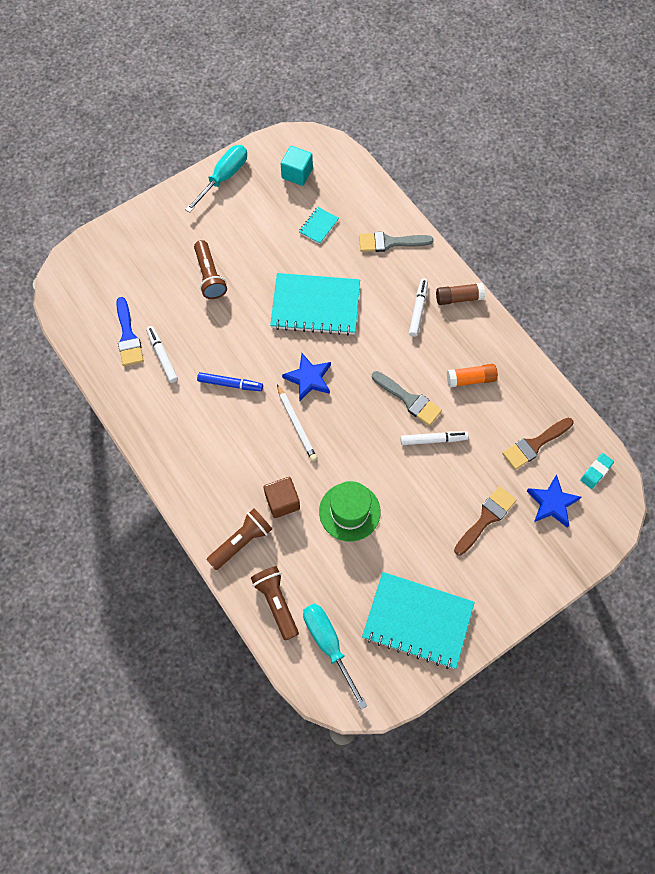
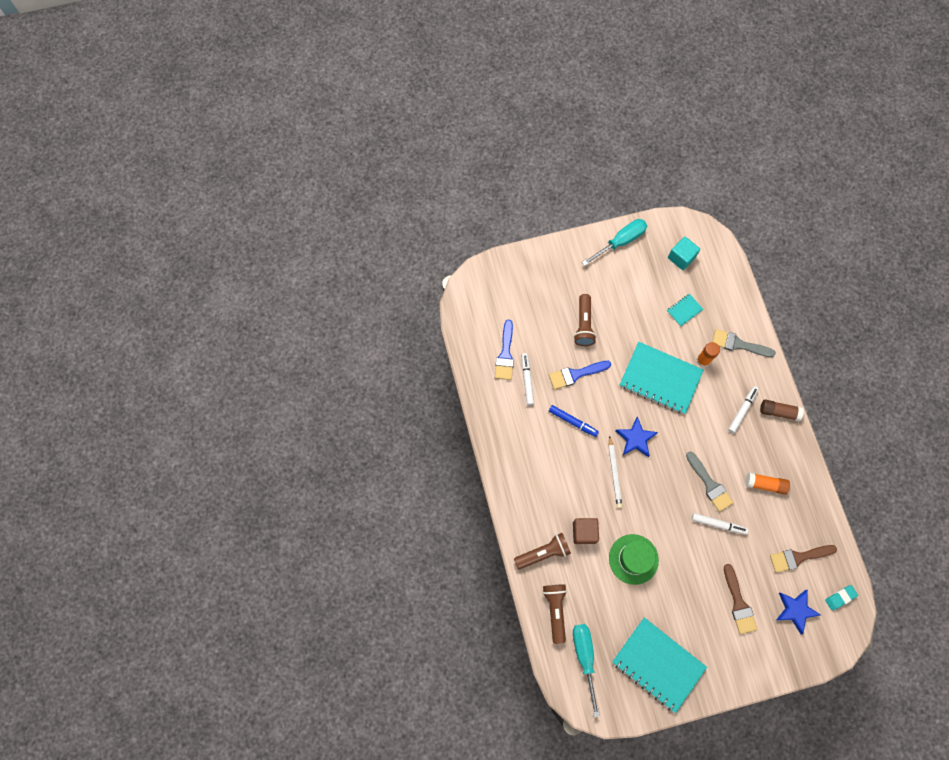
camera: 20 degrees right, 5 degrees up
brown brush [454,486,517,555] -> brown brush turned 105 degrees clockwise [724,564,757,634]
none -> blue brush [549,361,611,390]
none -> orange glue stick [696,342,720,367]

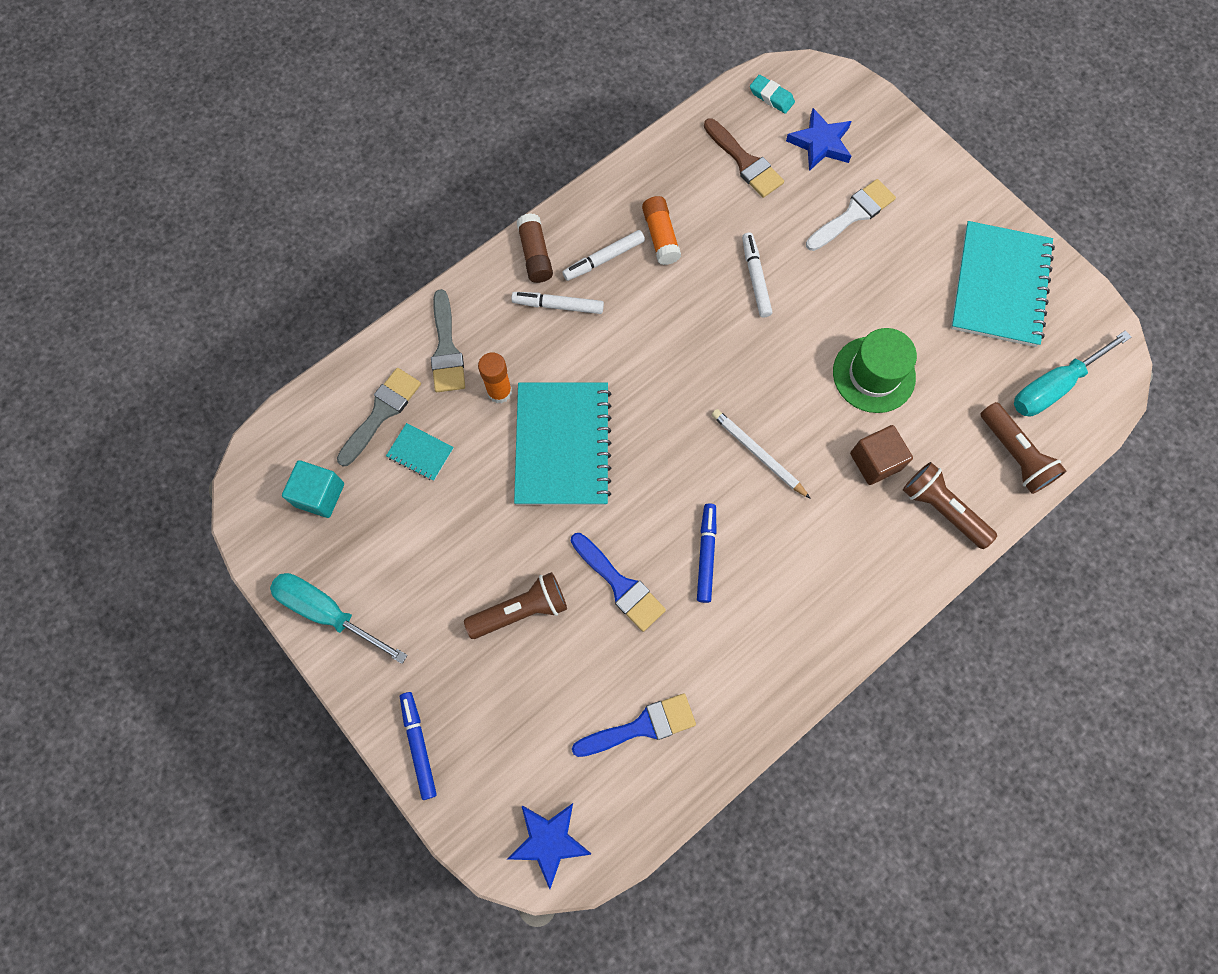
camera: 115 degrees left, 0 degrees up
white marker [521,353,534,406] -> white marker moved to [562,230,645,281]
brown flashlight [543,584,567,644] -> brown flashlight turned 90 degrees counterclockwise [981,402,1066,494]
white pencil [608,436,622,508] -> white pencil turned 105 degrees counterclockwise [712,409,811,499]
blue star [616,416,658,457] -> blue star moved to [508,803,591,889]
grey brush [686,451,734,512] -> grey brush moved to [337,368,421,466]
brown brush [724,564,757,634] -> white brush [806,179,896,251]
none -> blue marker [400,692,437,800]

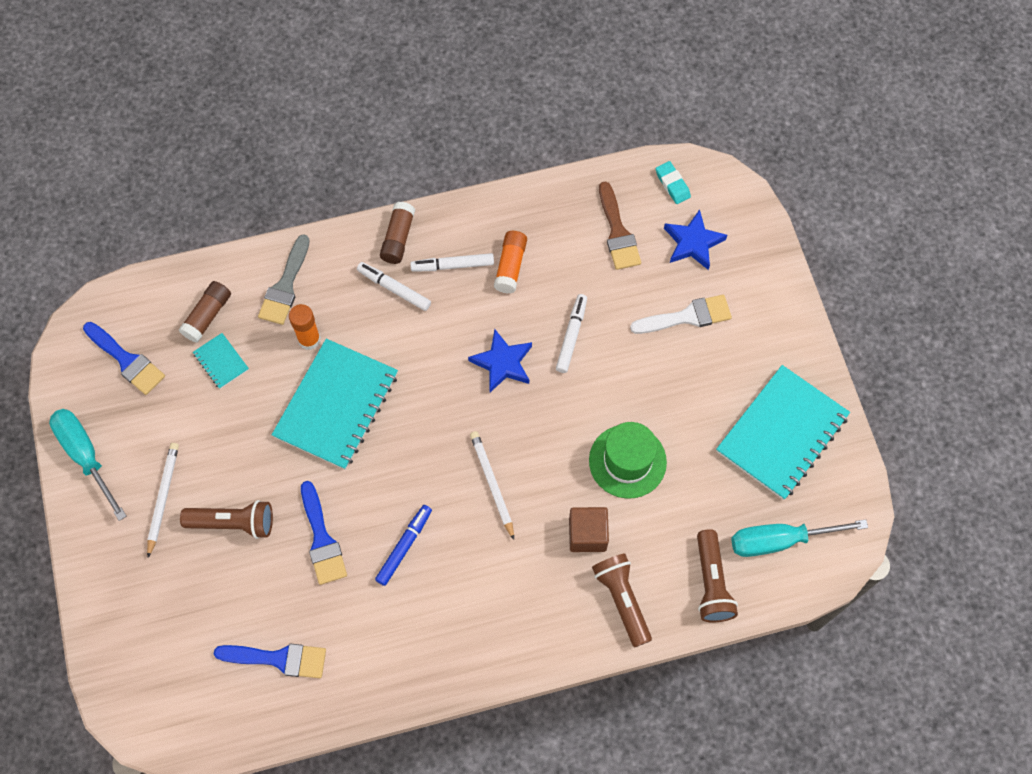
camera: 25 degrees right, 5 degrees down
turquoise cube [282,460,344,518] -> blue brush [83,322,165,395]
grey brush [337,368,421,466] -> brown glue stick [178,281,231,343]
blue marker [400,692,437,800] -> none
blue star [508,803,591,889] -> blue star moved to [468,329,532,392]
none -> white pencil [147,443,179,558]

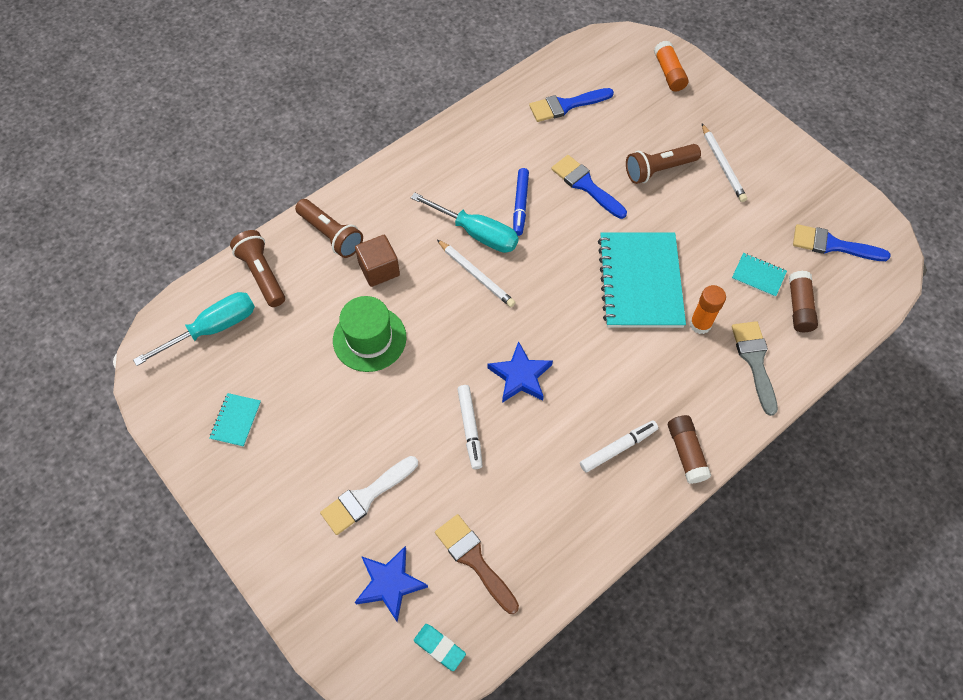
camera: 155 degrees right, 5 degrees down
turquoise screwdriver [49,409,127,521] -> turquoise screwdriver moved to [411,192,519,253]
white marker [357,262,431,311] -> none
orange glue stick [494,231,527,294] -> orange glue stick moved to [654,41,689,92]
turquoise notebook [716,365,850,500] -> turquoise notebook [209,393,261,447], size x0.43

